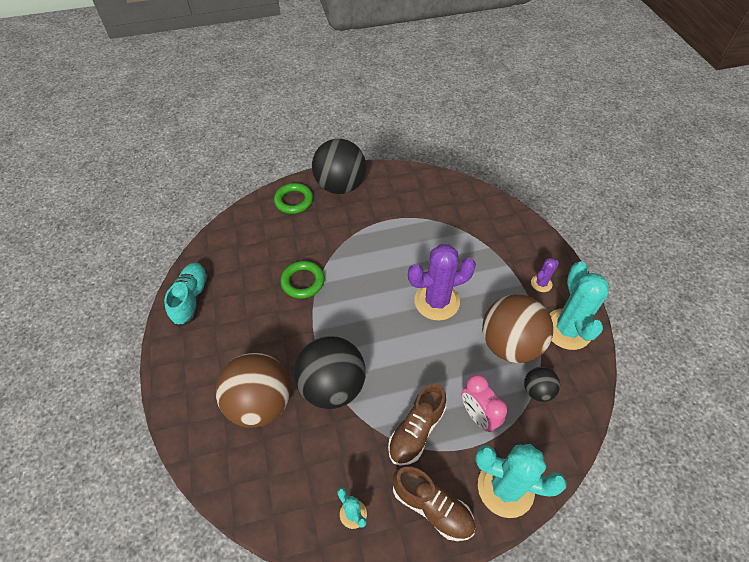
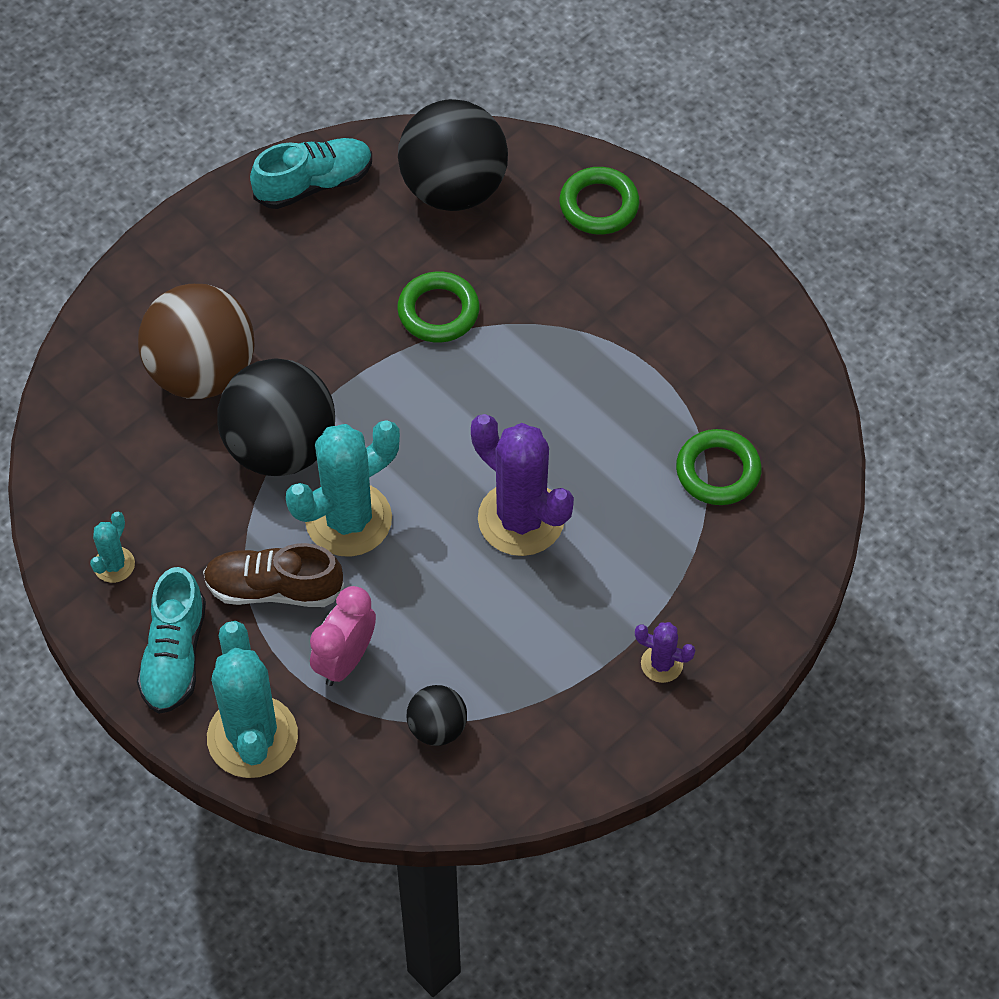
camera: 60 degrees right, 5 degrees up
black ball [312,139,366,194] -> black ball moved to [398,99,508,211]
brown shoe [393,467,475,541] -> turquoise shoe [137,567,206,714]
brown ball [482,294,553,363] -> none
turquoise cactus [549,262,609,350] -> turquoise cactus moved to [286,420,400,557]
none -> green ring [676,429,762,505]

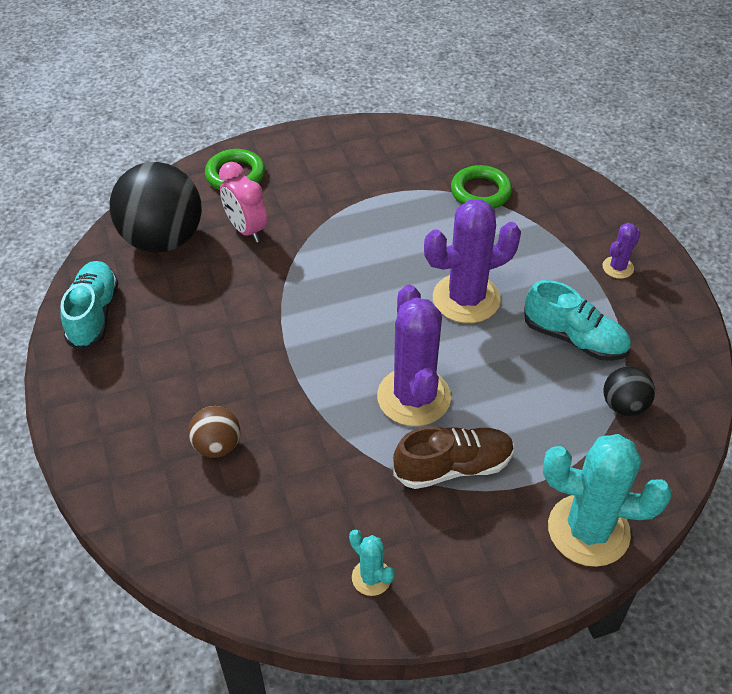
camera: 65 degrees left, 10 degrees down
turquoise shoe [137,567,206,714] -> turquoise shoe moved to [524,280,631,361]
brown ball [138,284,254,399] -> brown ball [188,406,240,458], size x0.49
brown shoe [203,543,344,607] -> brown shoe turned 135 degrees counterclockwise [393,426,514,489]
black ball [217,358,335,476] -> none
turquoise cactus [286,420,400,557] -> purple cactus [377,285,451,426]
pink clock [310,586,376,686] -> pink clock moved to [219,162,267,242]
green ring [397,271,480,343] -> none

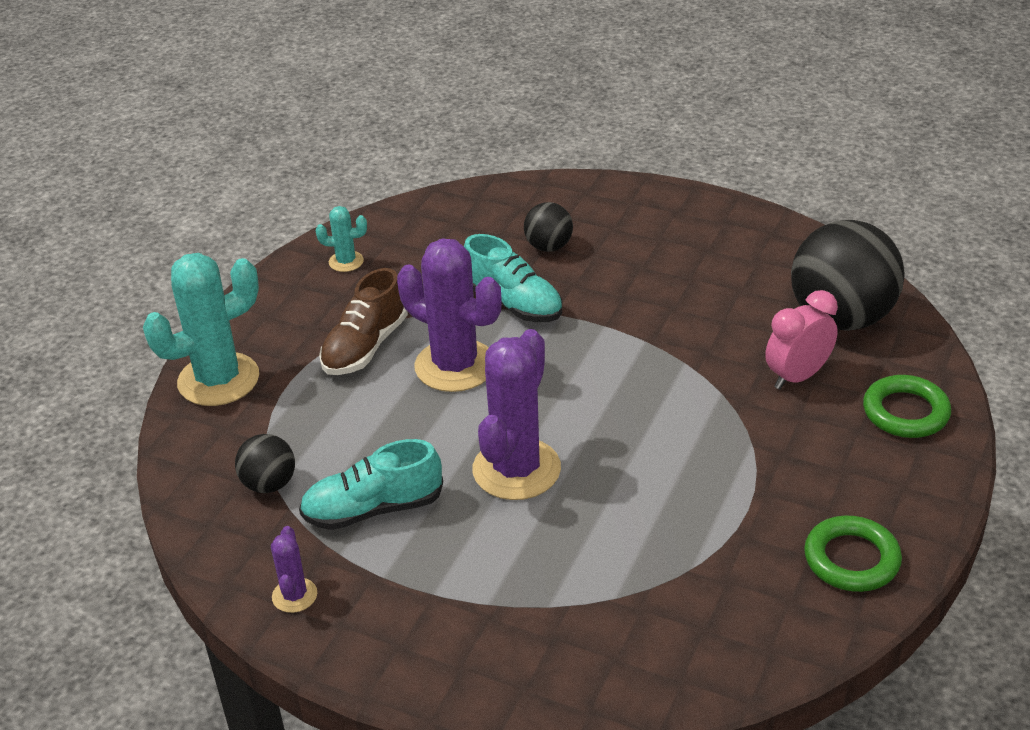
camera: 135 degrees right, 10 degrees down
turquoise shoe [60,261,119,351] -> turquoise shoe moved to [464,234,562,322]
brown ball [188,406,240,458] -> black ball [524,202,573,252]
pink clock [219,162,267,242] -> pink clock turned 45 degrees counterclockwise [765,290,838,390]
green ring [451,165,512,209] -> green ring moved to [804,516,902,592]
purple cactus [602,223,641,279] -> purple cactus moved to [271,526,317,613]

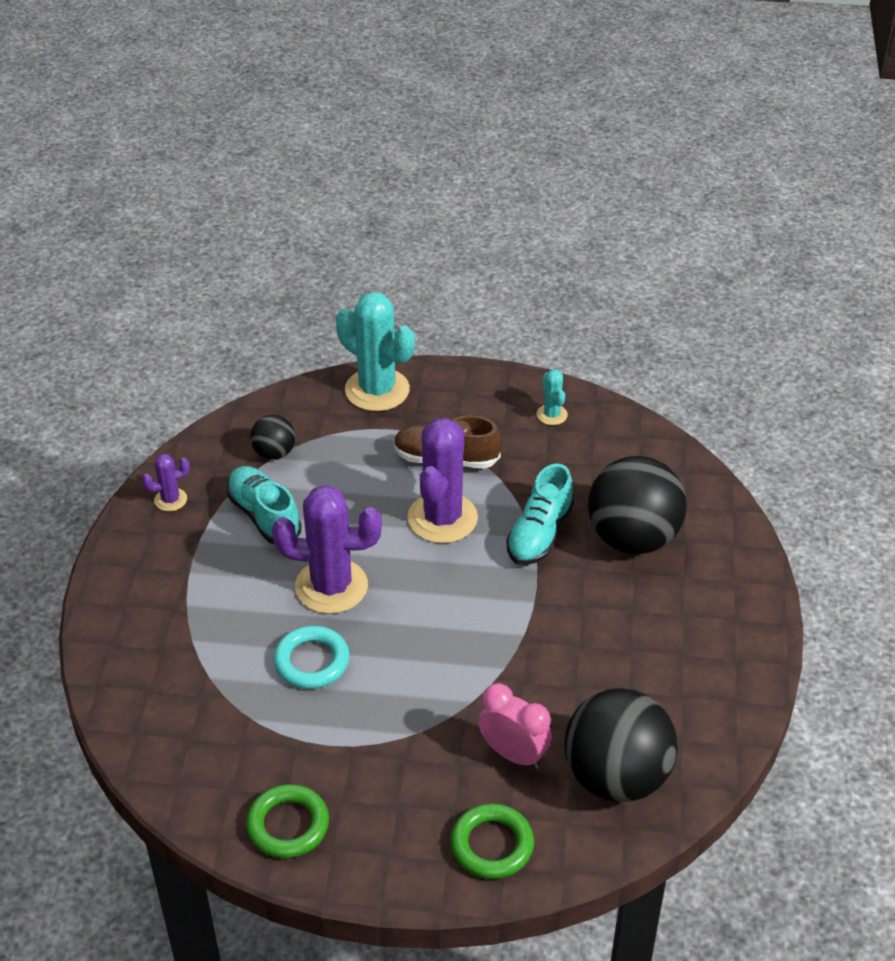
camera: 70 degrees right, 5 degrees up
black ball [524,202,573,252] -> black ball [588,456,687,554], size x2.05
none -> turquoise ring [273,626,350,689]

